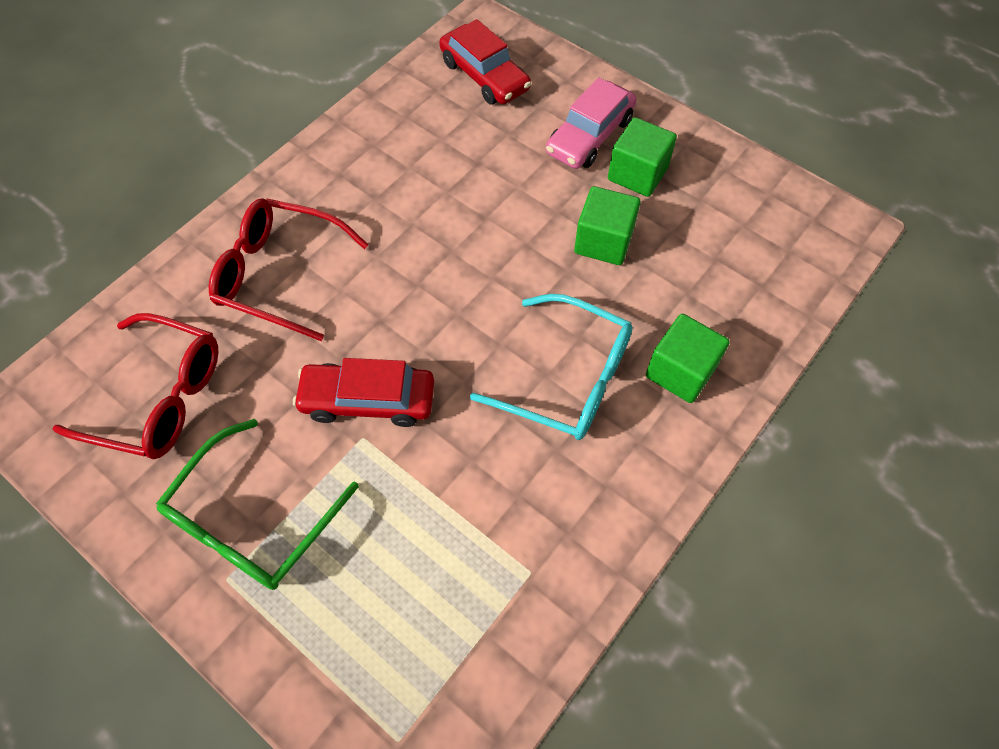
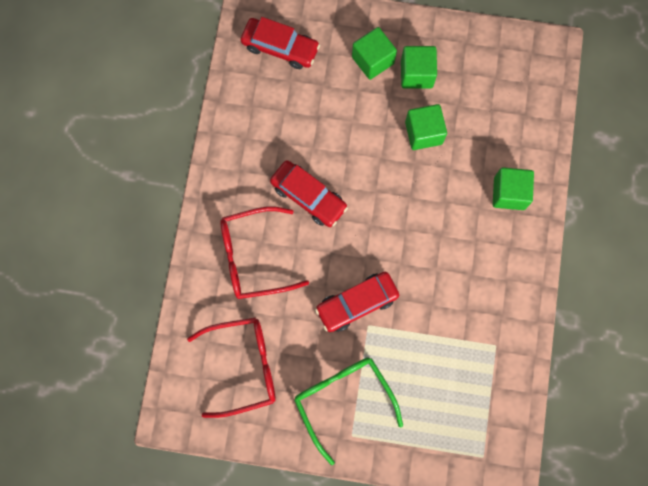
camera: 30 degrees left, 15 degrees up
green glasses [156,419,359,590] -> green glasses turned 150 degrees clockwise [294,358,403,466]
turquoise glasses [470,294,633,440] -> none
pink car [546,78,637,169] -> green cube [352,27,397,80]
none -> red car [270,160,348,227]

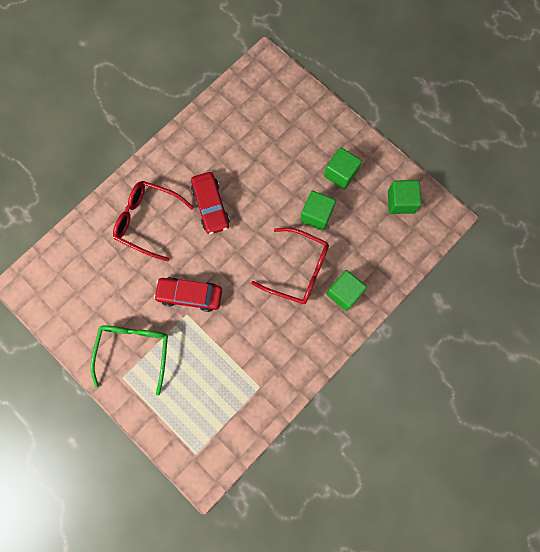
camera: 35 degrees right, 0 degrees up
red glasses [187,317,276,418] -> red glasses moved to [251,228,329,304]
red car [241,17,320,69] -> none
green cube [352,27,397,80] -> green cube moved to [388,180,421,214]

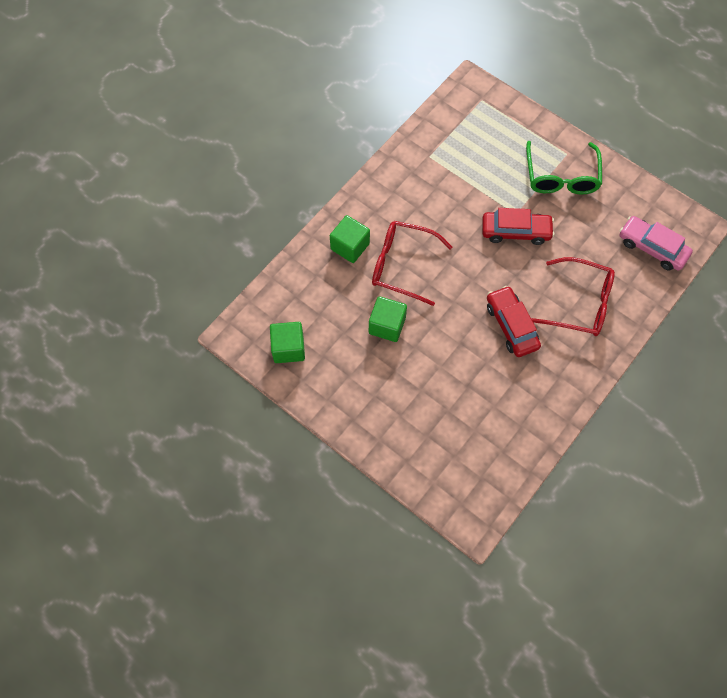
camera: 175 degrees right, 10 degrees down
green cube [324,147,362,189] -> none
none -> pink car [620,216,693,271]

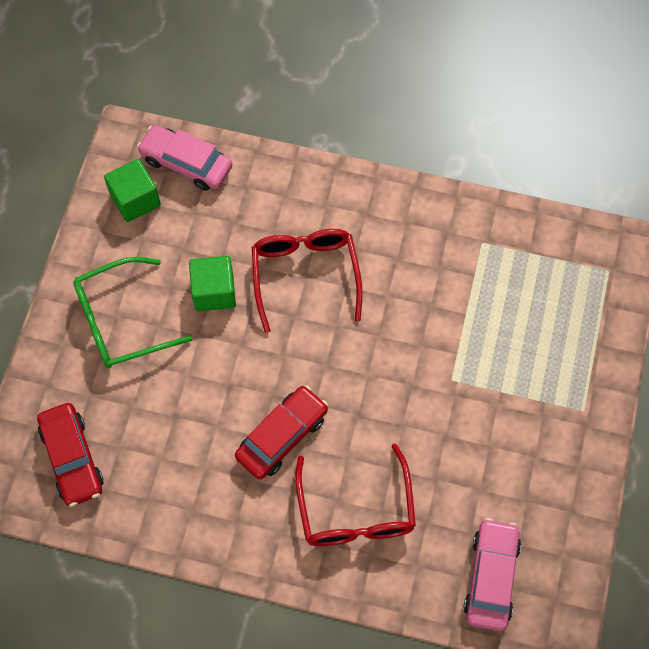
camera: 65 degrees right, 0 degrees up
green cube [330,215,370,263] -> none
red car [482,208,554,245] -> red car moved to [37,403,104,507]
green glasses [526,141,602,194] -> green glasses moved to [73,257,193,368]
none -> pink car [137,125,233,191]

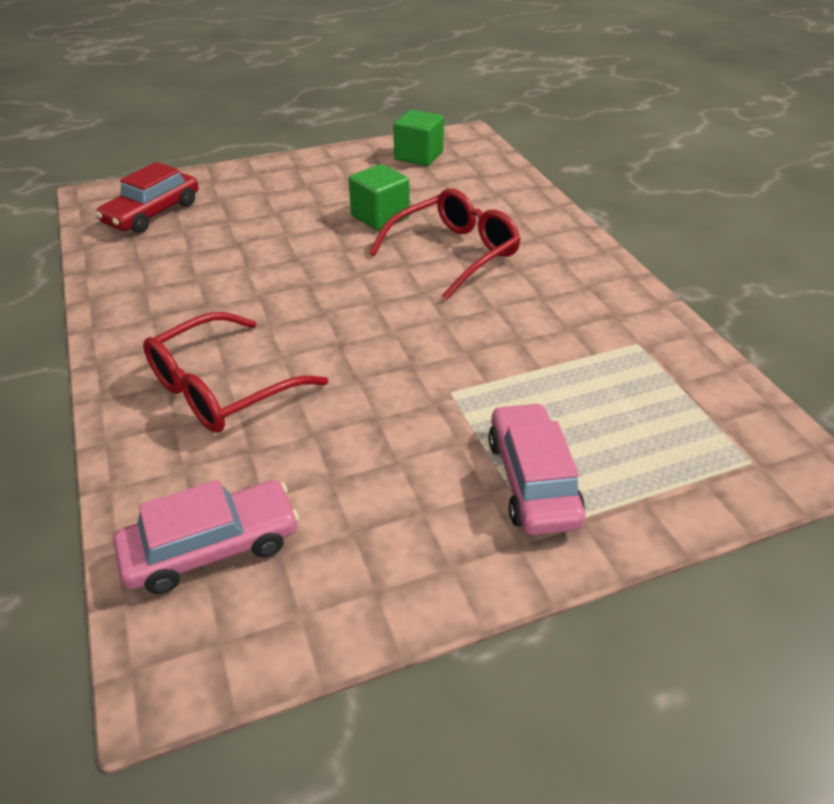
camera: 55 degrees right, 25 degrees down
green glasses [73,257,193,368] -> none
pink car [137,125,233,191] -> pink car moved to [488,402,585,535]
red car [235,385,328,479] -> none

